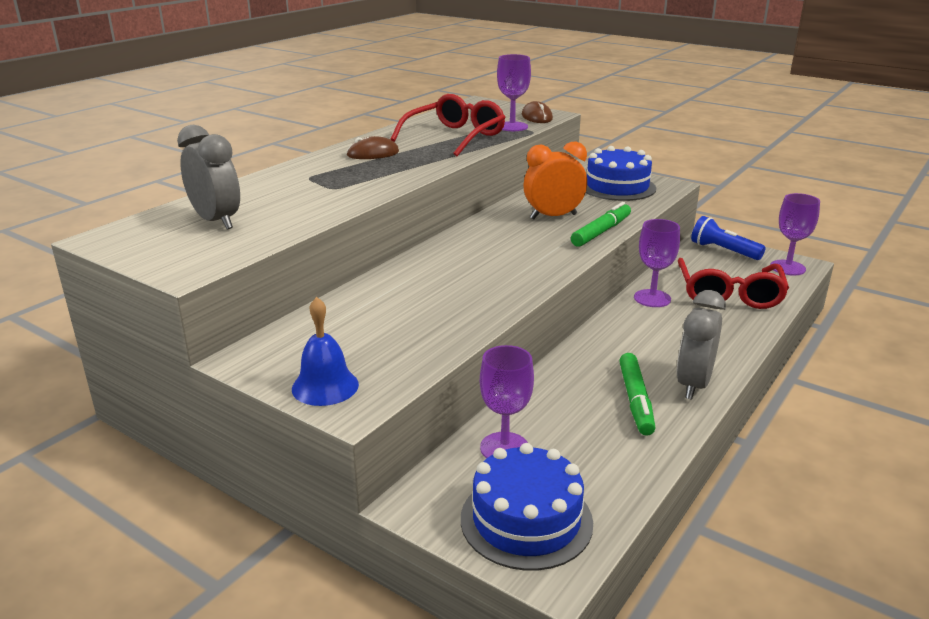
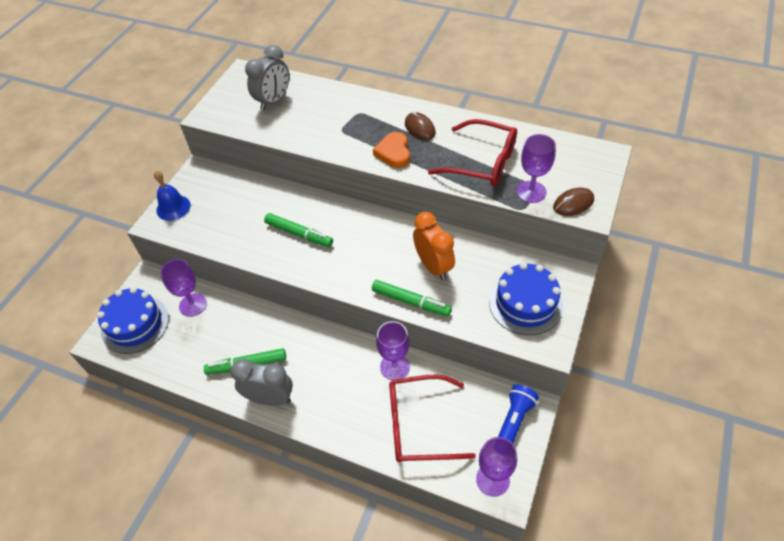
camera: 80 degrees right, 25 degrees up
none -> green marker [264,213,333,247]
none -> orange heart [373,132,410,168]

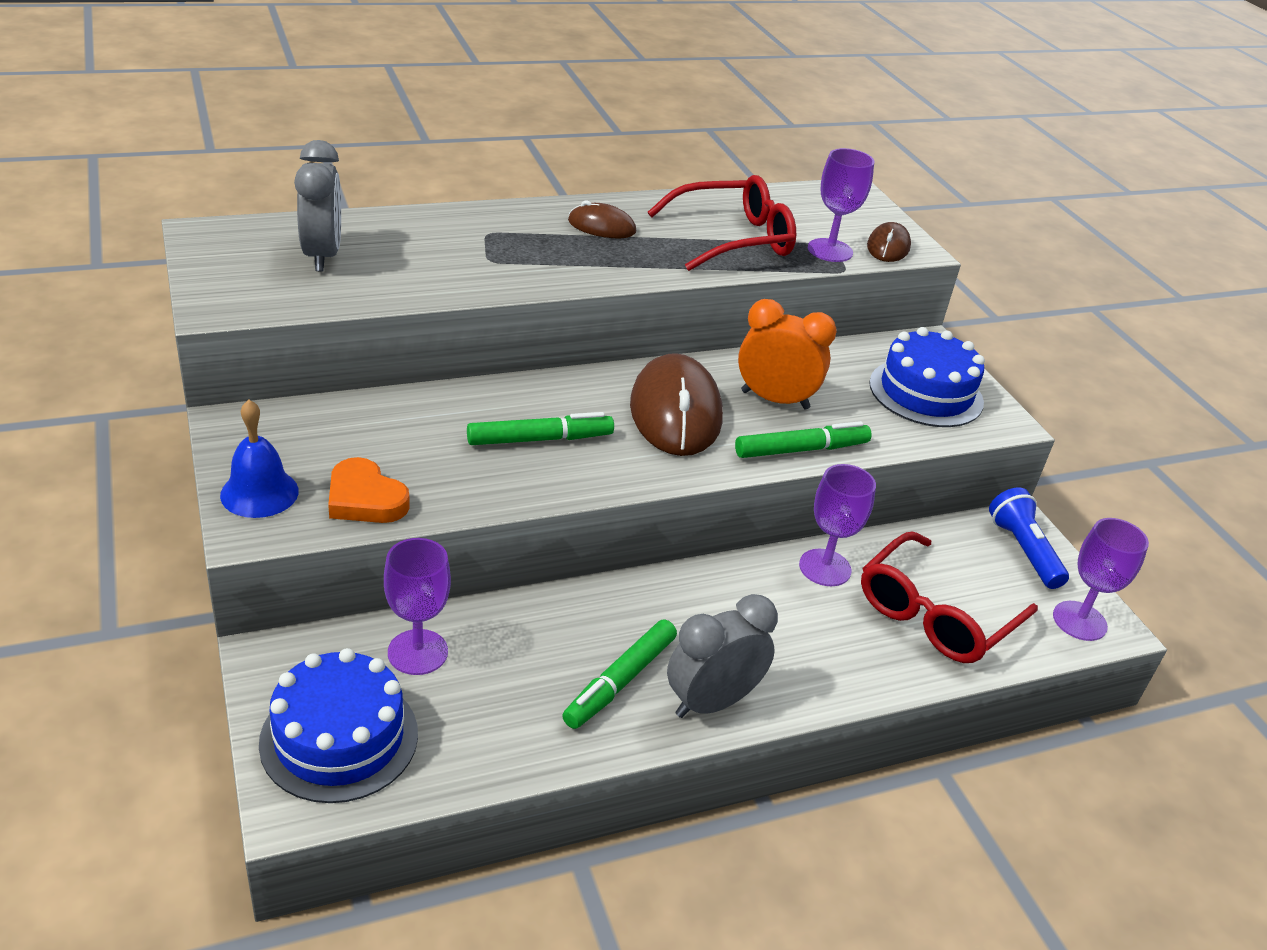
camera: 50 degrees left, 15 degrees down
orange heart [373,132,410,168] -> orange heart moved to [328,457,410,523]
none -> brown mouse [630,353,723,456]

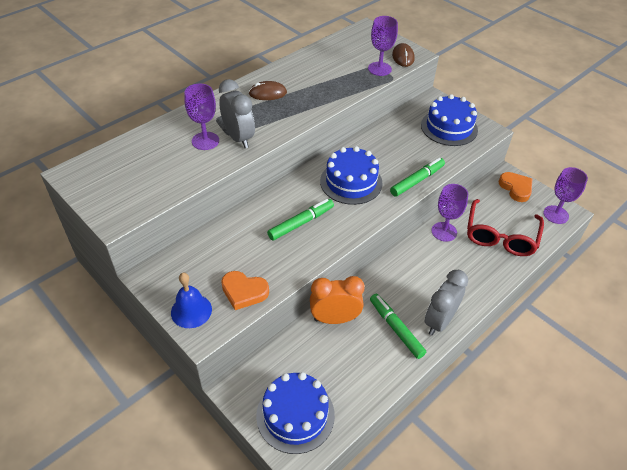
camera: 20 degrees left, 10 degrees up
grey clock [294,140,341,271] -> grey clock moved to [219,79,255,148]
purple goblet [384,538,451,675] -> purple goblet moved to [184,84,219,150]
green marker [562,620,677,729] -> green marker turned 135 degrees clockwise [370,294,426,359]
brown mouse [630,353,723,456] -> blue cake [320,146,383,205]
red glasses [648,175,796,271] -> none
orange clock [738,299,837,410] -> orange clock moved to [310,276,365,324]
blue flashlight [989,488,1069,589] -> orange heart [499,172,532,202]

